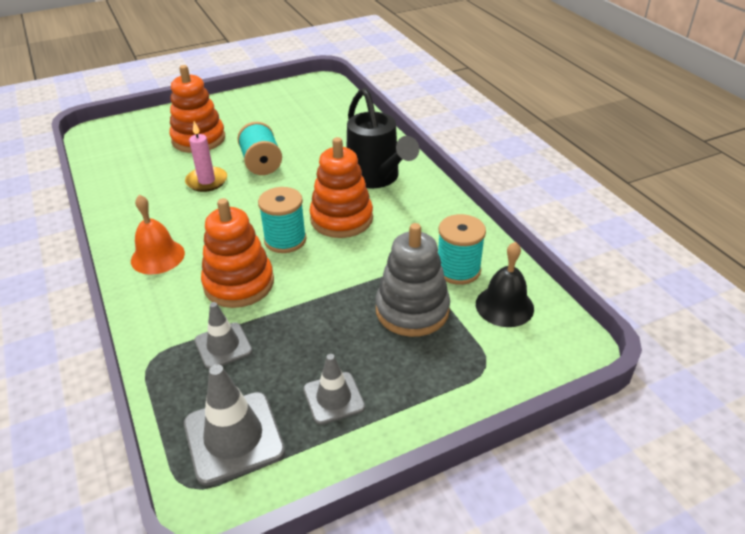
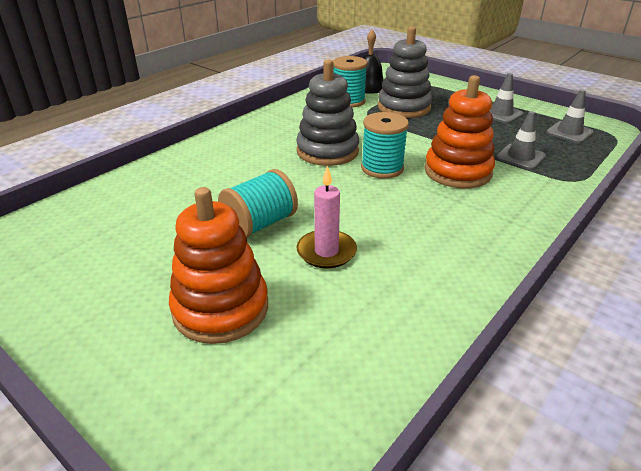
camera: 115 degrees left, 5 degrees down
orange bell [131,195,185,274] -> none
grey traffic cone [184,364,285,486] -> grey traffic cone [546,89,594,144], size x0.63
orange stacking toy [309,137,373,238] -> grey stacking toy [296,59,359,166]
black watering can [347,88,419,189] -> none

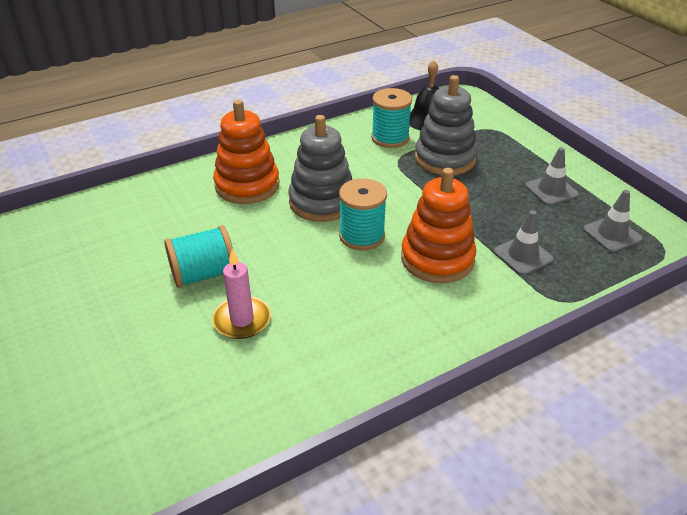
camera: 20 degrees right, 5 degrees up
orange stacking toy [169,187,268,344] -> orange stacking toy moved to [213,100,279,204]

